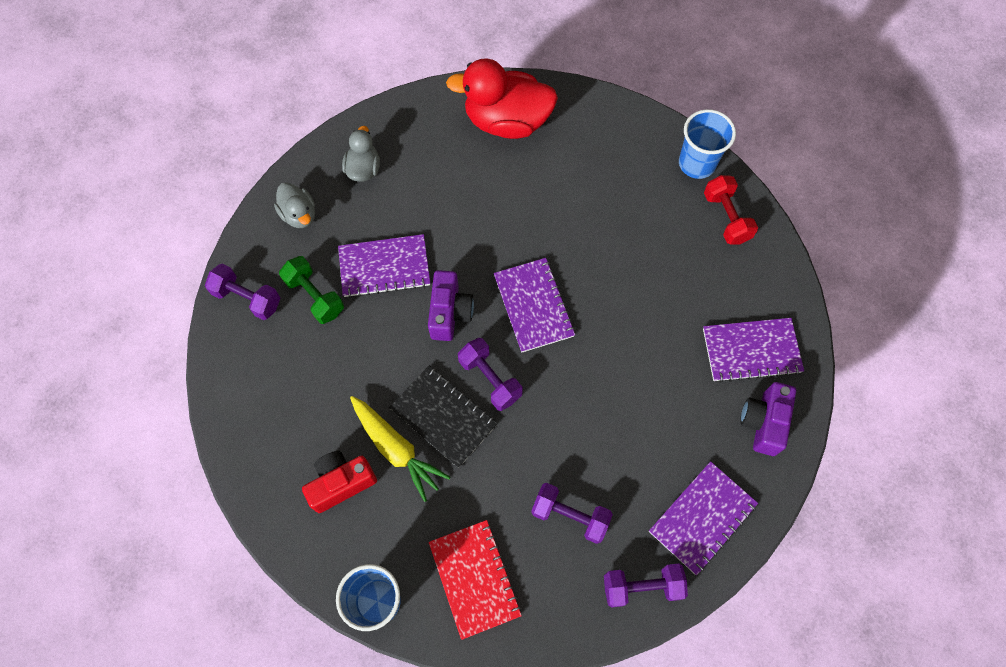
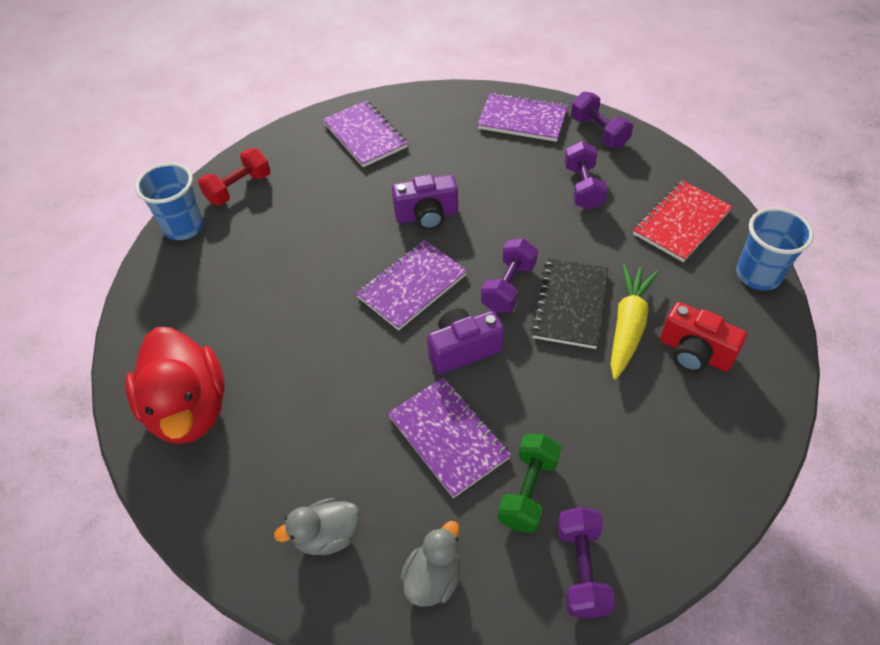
camera: 115 degrees left, 15 degrees down
purple camera [740,382,796,456] -> purple camera moved to [392,174,458,230]

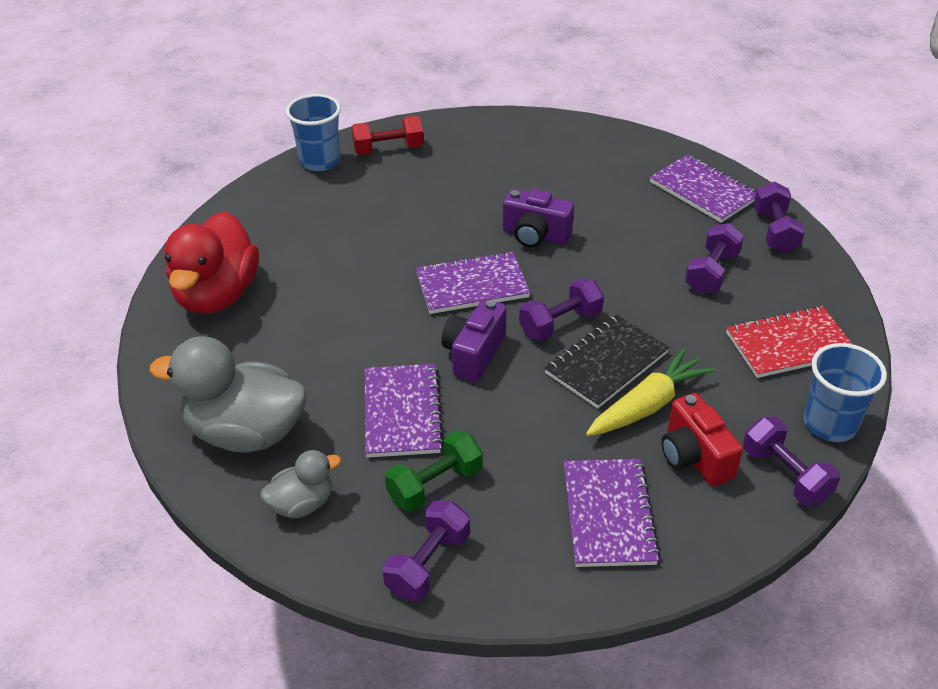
camera: 30 degrees right, 10 degrees down
grey duck [274,498,359,555] -> grey duck [150,336,307,453], size x1.91
purple notebook [323,100,408,167] -> purple notebook moved to [564,459,660,567]
purple camera [427,308,504,374] -> purple camera turned 75 degrees counterclockwise [441,299,507,382]
none -> purple dumbbell [743,417,840,506]

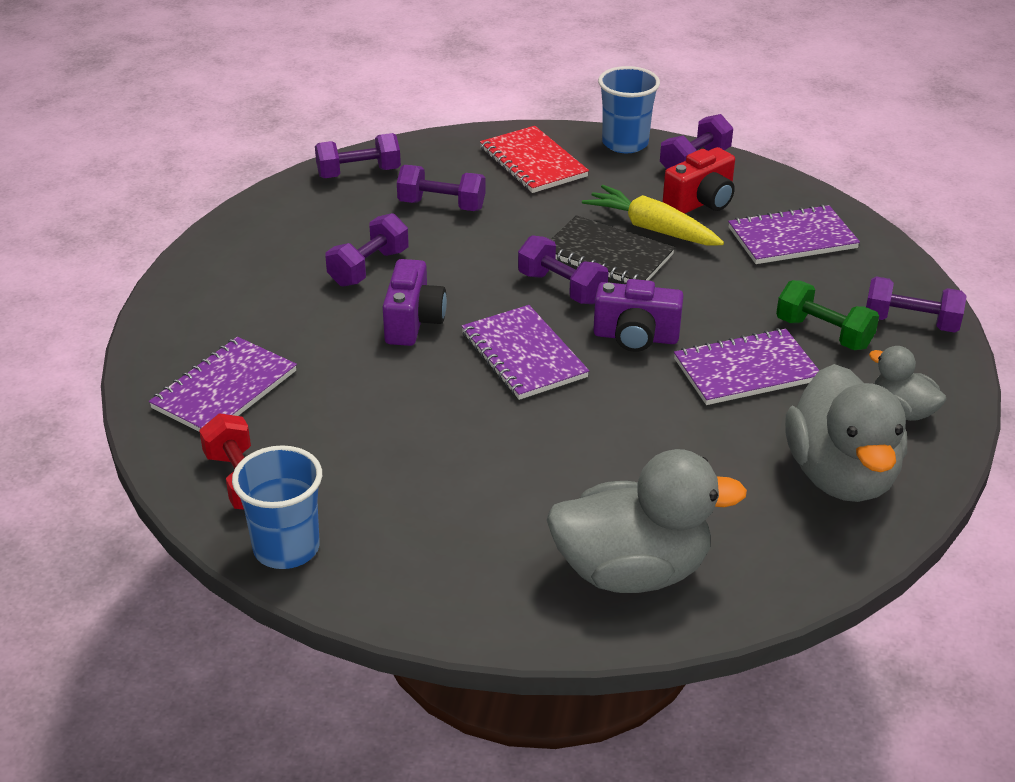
camera: 105 degrees left, 5 degrees down
red duck [164,211,259,314] -> grey duck [547,449,747,593]
purple notebook [650,154,756,223] -> purple notebook moved to [149,337,297,432]
none -> purple dumbbell [325,213,409,287]

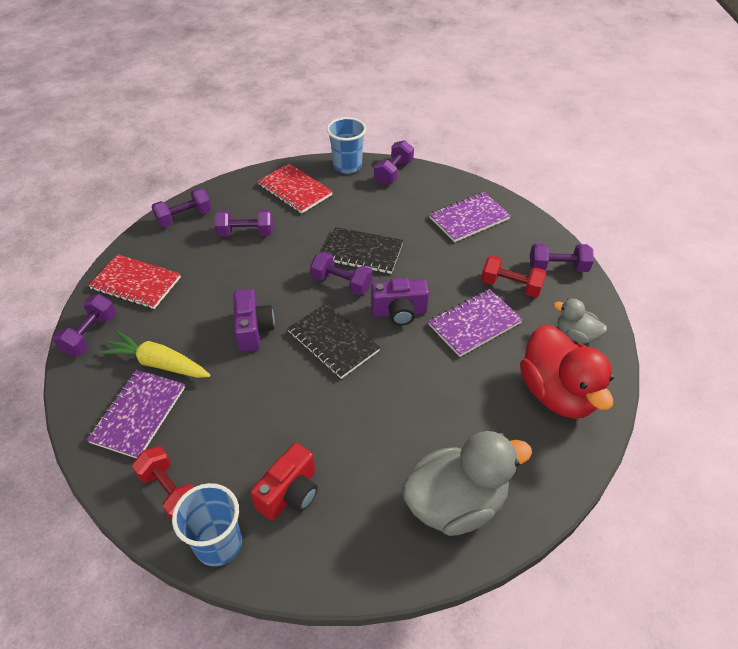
camera: 15 degrees left, 10 degrees up
purple dumbbell [325,213,409,287] -> purple dumbbell moved to [53,294,116,356]
purple notebook [462,305,589,400] -> black notebook [287,303,380,379]
yellow carrot [582,185,724,246] -> yellow carrot moved to [100,331,210,378]
red camera [663,147,735,214] -> red camera moved to [251,443,318,520]
green dumbbell [776,280,879,350] -> red dumbbell [481,255,546,297]
grey duck [785,364,907,502] -> red duck [520,325,614,419]
none -> red notebook [88,254,181,309]

